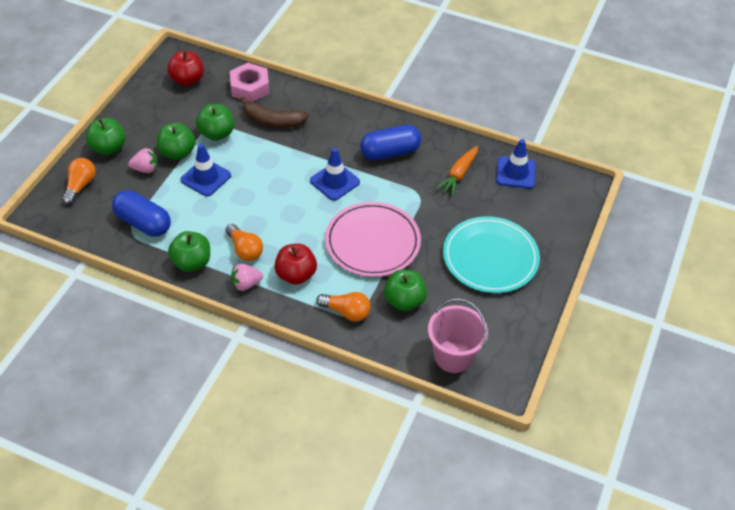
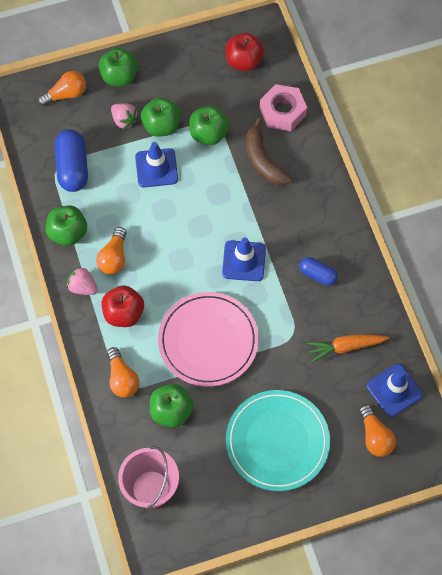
camera: 50 degrees right, 15 degrees up
blue capsule [360,125,421,160] -> blue capsule [300,257,338,286], size x0.59
none -> orange light bulb [359,404,396,457]

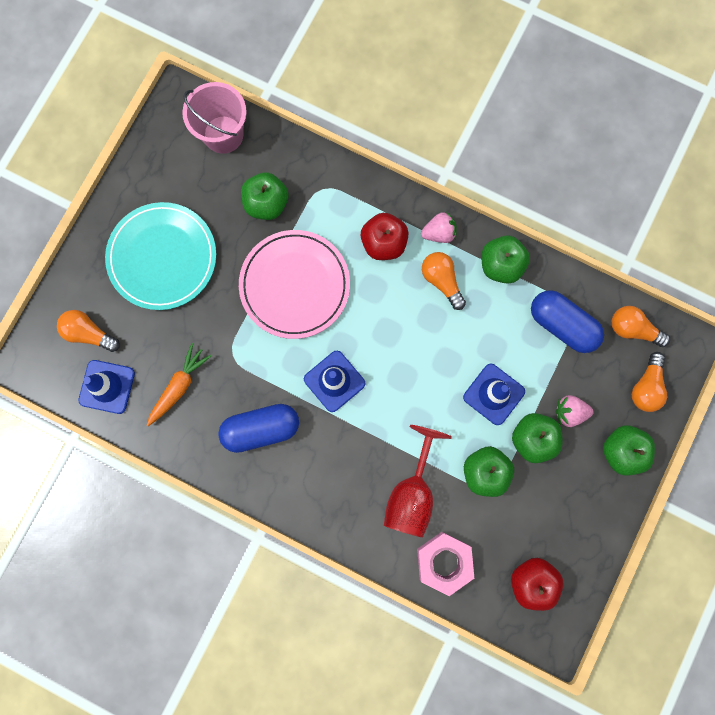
camera: 135 degrees right, 15 degrees up
orange light bulb [107,347,139,398] -> orange light bulb moved to [612,306,670,347]
brown banana [246,117,292,186] -> red goblet [384,425,452,537]
blue capsule [300,257,338,286] -> blue capsule [218,404,299,453], size x1.69

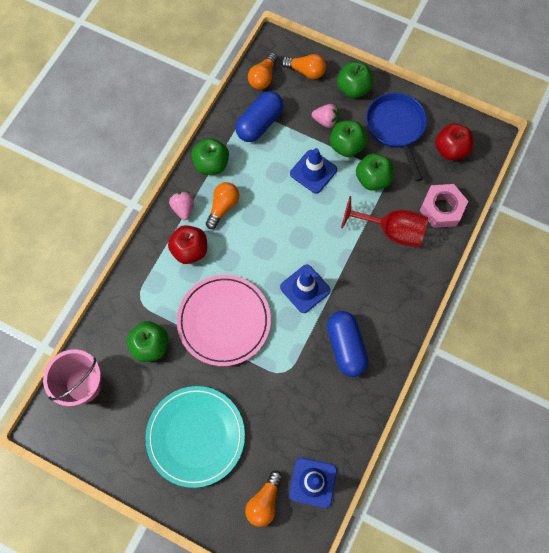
camera: 90 degrees left, 10 degrees down
orange carrot [147,343,211,426] -> none
orange light bulb [422,252,466,310] -> orange light bulb turned 150 degrees clockwise [206,182,239,229]
pink strawberry [556,395,594,427] -> pink strawberry turned 75 degrees counterclockwise [312,104,339,128]
none -> blue pan [366,93,427,181]

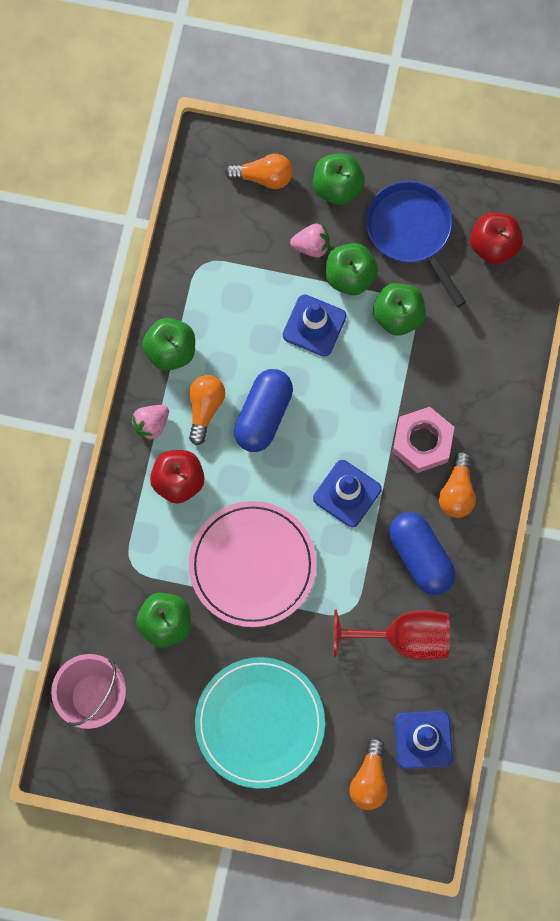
camera: 15 degrees left, 5 degrees up
pink strawberry [169,191,194,220] -> pink strawberry turned 105 degrees counterclockwise [131,405,169,442]
blue capsule [235,91,283,142] -> blue capsule moved to [234,369,293,452]
orange light bulb [248,53,278,90] -> orange light bulb moved to [439,451,476,518]
red goblet [341,196,428,247] -> red goblet moved to [333,609,450,660]
pink nut [419,184,468,228] -> pink nut moved to [392,407,454,473]

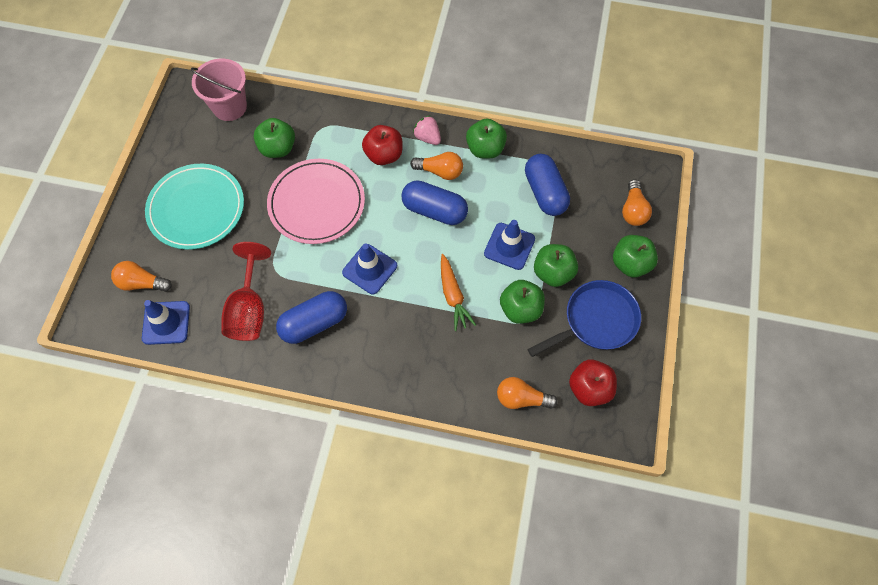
camera: 90 degrees right, 10 degrees down
pink strawberry [290,223,330,258] -> none
pink nut [392,407,454,473] -> none
orange light bulb [439,451,476,518] -> orange light bulb moved to [497,377,558,409]
none -> orange carrot [441,254,476,331]
none -> blue capsule [525,154,570,216]

